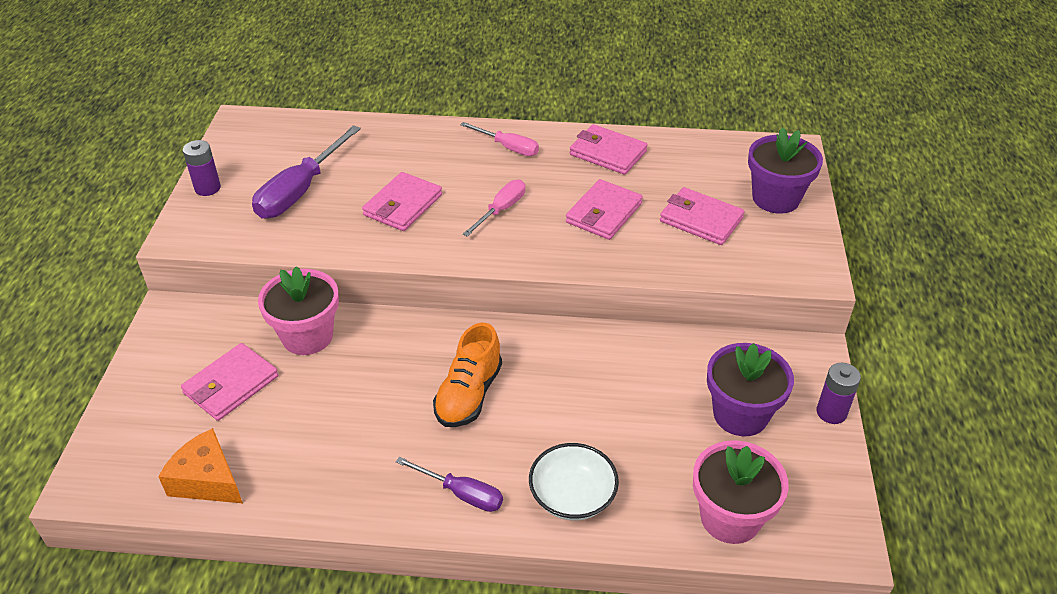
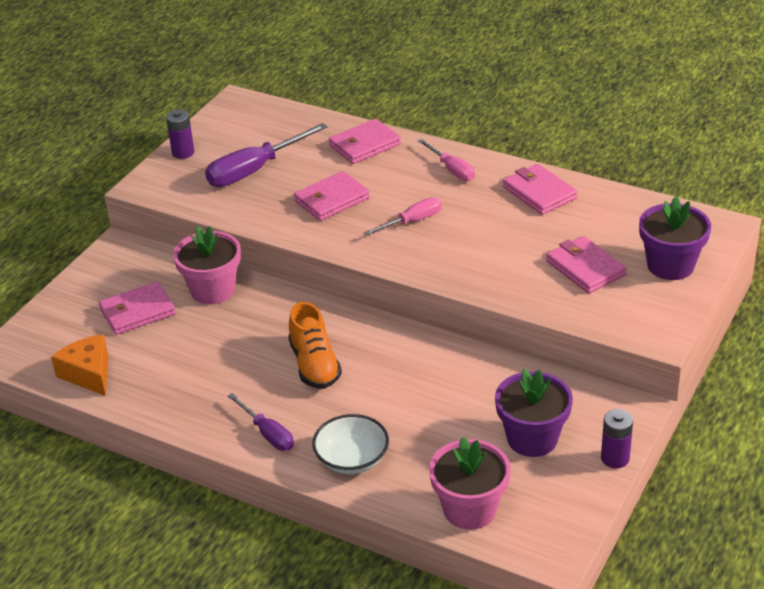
camera: 25 degrees right, 5 degrees down
orange shoe [433,323,502,427] -> orange shoe turned 60 degrees counterclockwise [288,302,342,389]
pink wallet [566,179,643,240] -> pink wallet moved to [329,119,401,164]

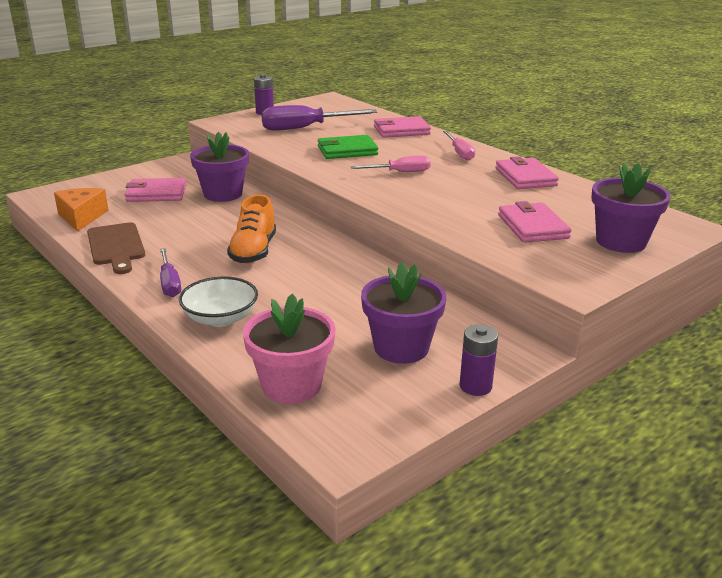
camera: 20 degrees right, 10 degrees down
pink flower pot [173,226,241,304] -> purple flower pot [190,132,249,202]
pink wallet [294,171,370,221] -> green wallet [318,135,378,159]
none -> brown cutting board [87,222,145,274]

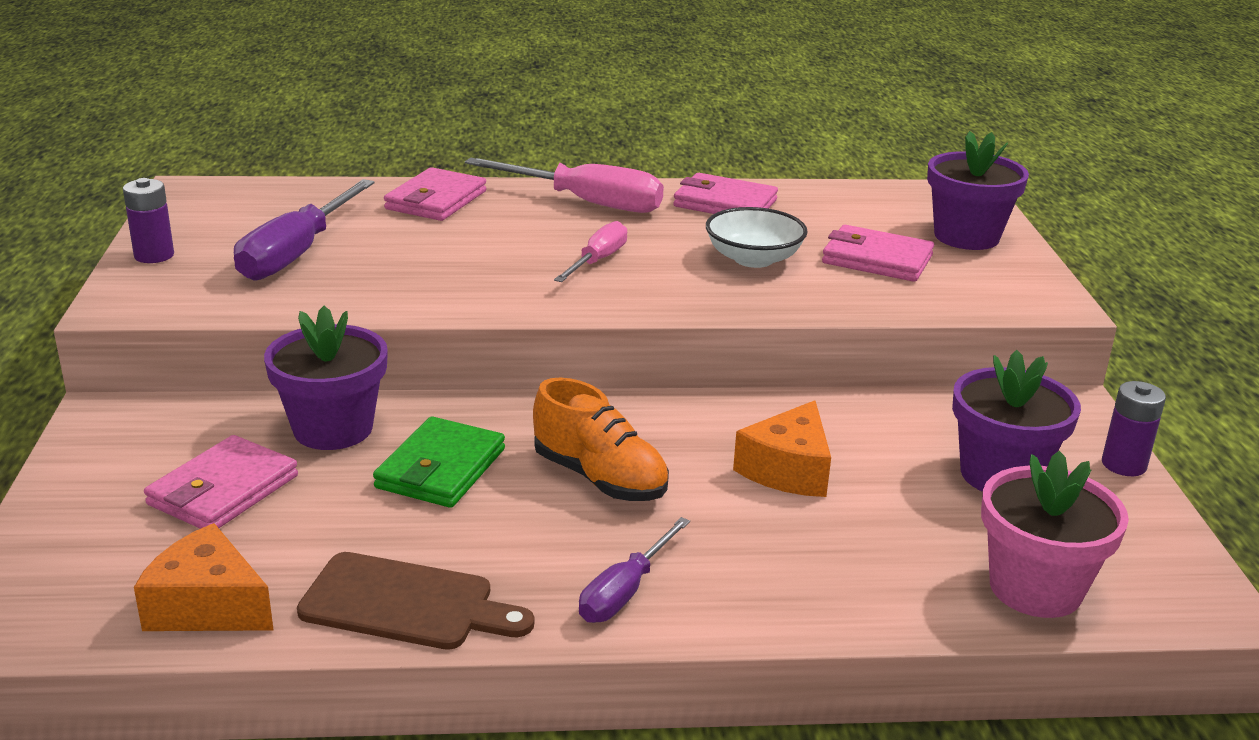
camera: 55 degrees left, 0 degrees up
purple screwdriver [160,248,181,297] -> purple screwdriver turned 105 degrees clockwise [579,517,690,623]
white bowl [179,277,258,327] -> white bowl moved to [706,207,808,268]
green wallet [318,135,378,159] -> green wallet moved to [373,416,505,508]
pink screwdriver [443,131,475,161] -> pink screwdriver [465,158,664,213], size x1.69
none -> orange cheese [733,400,831,497]

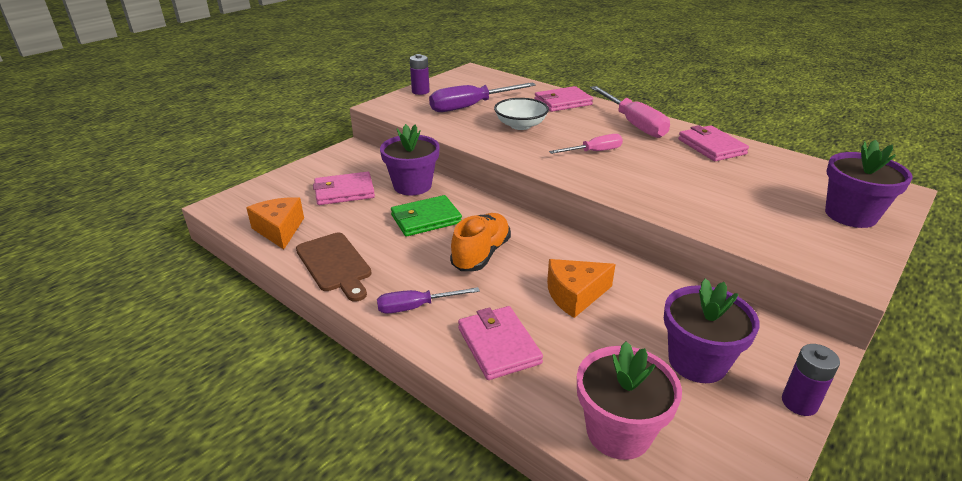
camera: 45 degrees right, 5 degrees up
orange shoe [533,377,669,501] -> orange shoe turned 150 degrees counterclockwise [450,213,511,271]
white bowl [706,207,808,268] -> white bowl moved to [494,98,549,130]
pink wallet [822,225,934,282] -> pink wallet moved to [458,306,543,380]

